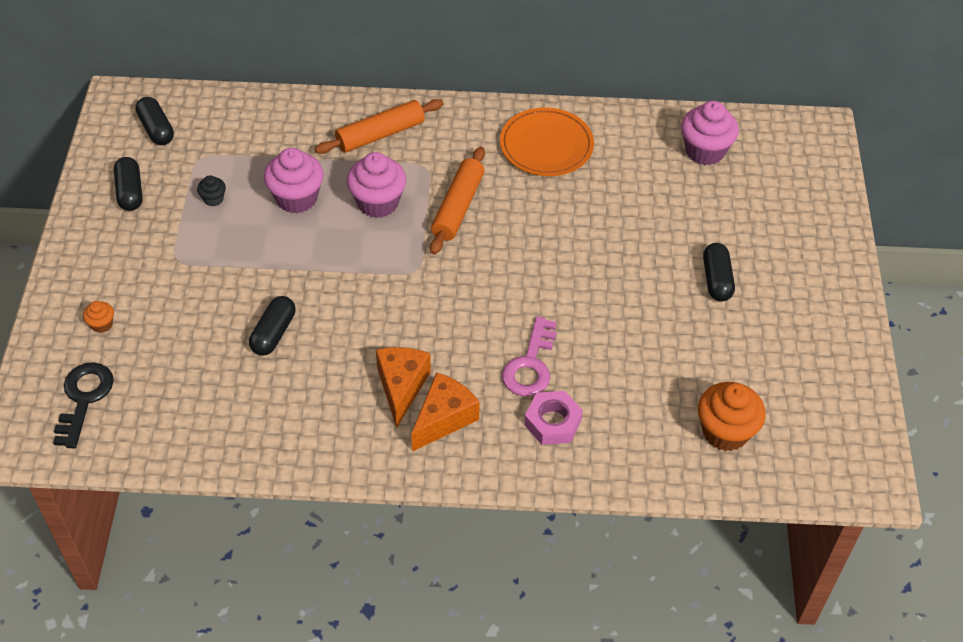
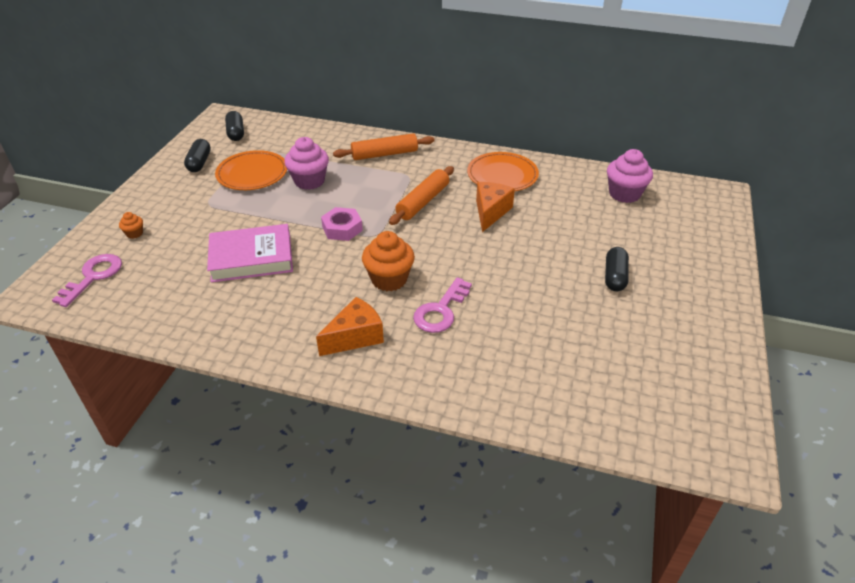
camera: 15 degrees right, 10 degrees down
black key [53,362,114,448] -> pink key [52,254,122,307]
black cupcake [197,175,226,206] -> orange plate [215,150,287,190]
black capsule [249,296,295,355] -> pink book [207,224,293,282]
pink cupcake [347,152,406,218] -> none
orange cheese [376,347,431,428] -> orange cheese moved to [476,182,515,232]
pink nut [524,391,583,445] -> pink nut moved to [321,207,363,241]
orange cupcake [698,382,766,451] -> orange cupcake moved to [362,231,415,291]

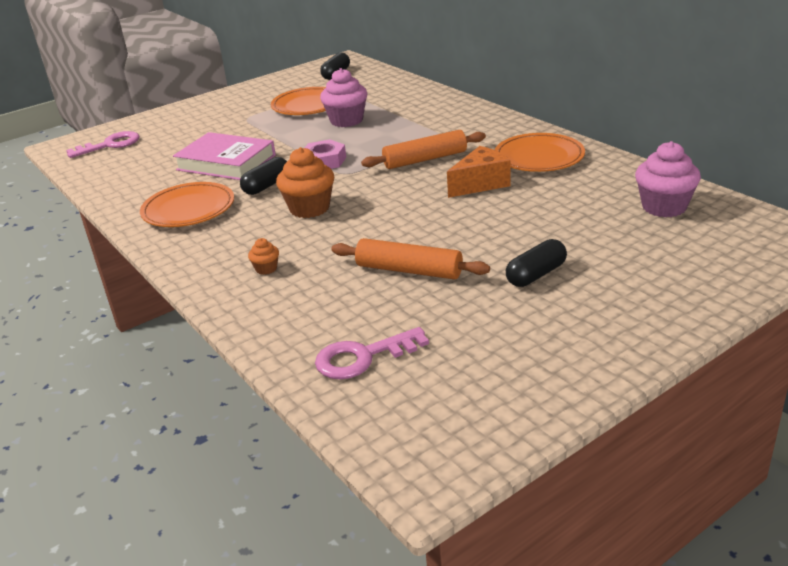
camera: 40 degrees right, 10 degrees down
orange cupcake [119,212,143,239] -> orange cupcake moved to [248,238,279,275]
black capsule [184,139,211,172] -> black capsule moved to [240,157,287,195]
orange cheese [316,297,384,356] -> none
orange rolling pin [333,133,435,160] -> orange rolling pin moved to [331,238,490,280]
pink key [413,277,472,333] -> pink key moved to [315,327,429,379]
none -> orange plate [140,182,234,227]

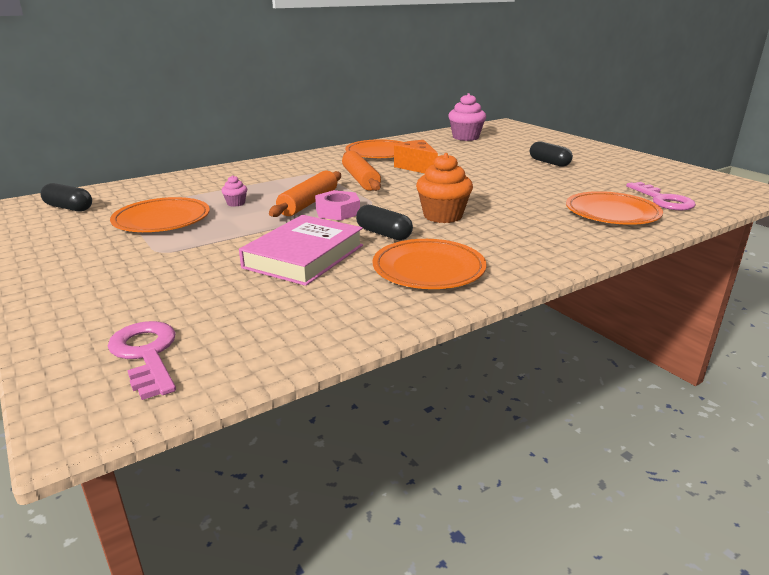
camera: 90 degrees left, 5 degrees down
orange cupcake [248,238,279,275] -> none
pink cupcake [320,68,368,127] -> pink cupcake [221,175,247,207], size x0.48
orange rolling pin [331,238,490,280] -> orange rolling pin moved to [269,171,341,217]
none -> orange plate [566,191,663,225]

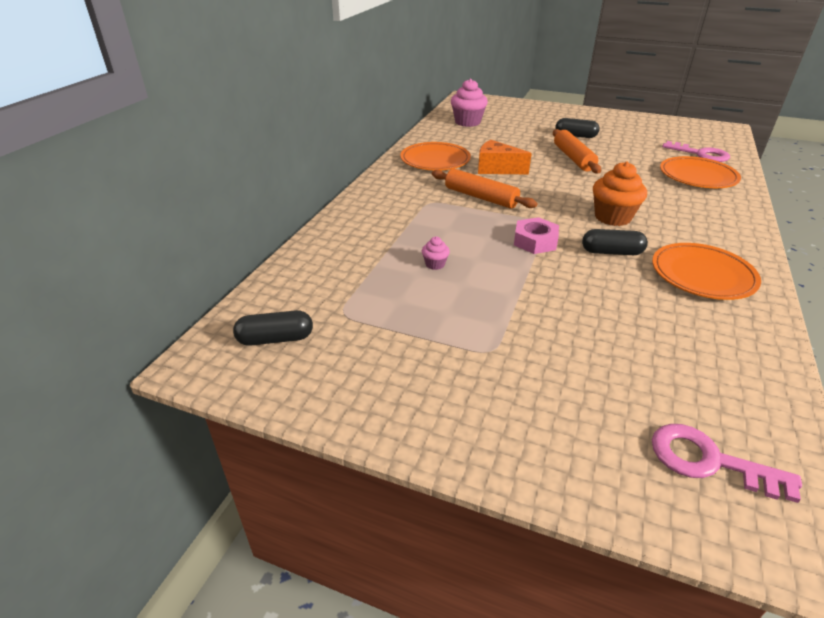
camera: 35 degrees left, 10 degrees up
orange plate [110,197,210,232] -> none
pink book [239,215,363,286] -> none
orange rolling pin [269,171,341,217] -> orange rolling pin moved to [553,129,601,173]

